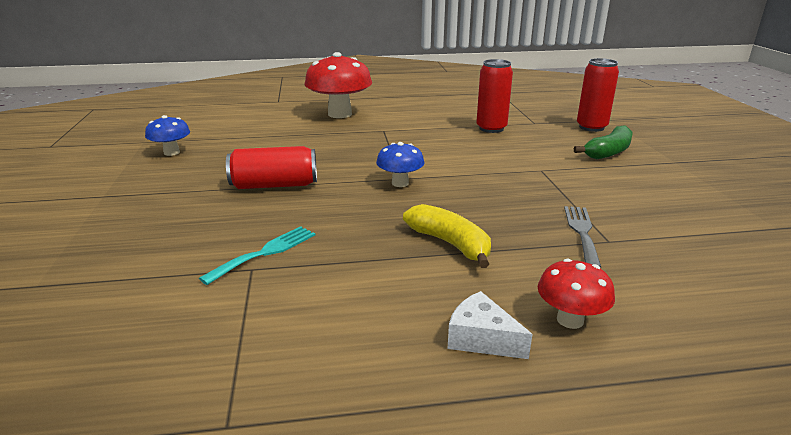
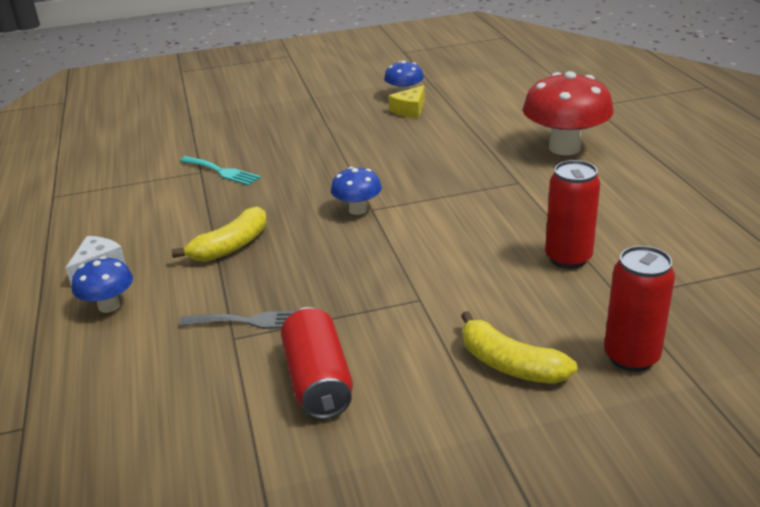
camera: 85 degrees right, 5 degrees up
red can [226,146,317,189] -> red can moved to [281,307,353,419]
red mushroom [538,259,615,329] -> blue mushroom [72,256,133,313]
green banana [574,125,632,159] -> yellow banana [461,311,577,384]
none -> yellow cheese [389,85,425,118]

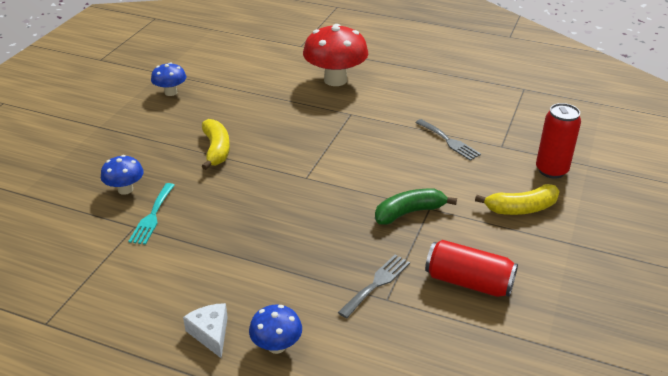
camera: 55 degrees left, 5 degrees up
yellow banana [172,206,267,262] -> yellow banana moved to [201,119,230,170]
turquoise fork [180,156,261,186] -> turquoise fork turned 120 degrees clockwise [128,183,175,245]
blue mushroom [331,167,382,215] -> blue mushroom moved to [101,155,144,195]
yellow cheese [389,85,425,118] -> none
red can [545,160,600,269] -> grey fork [415,119,481,161]
none -> green banana [375,189,457,225]

